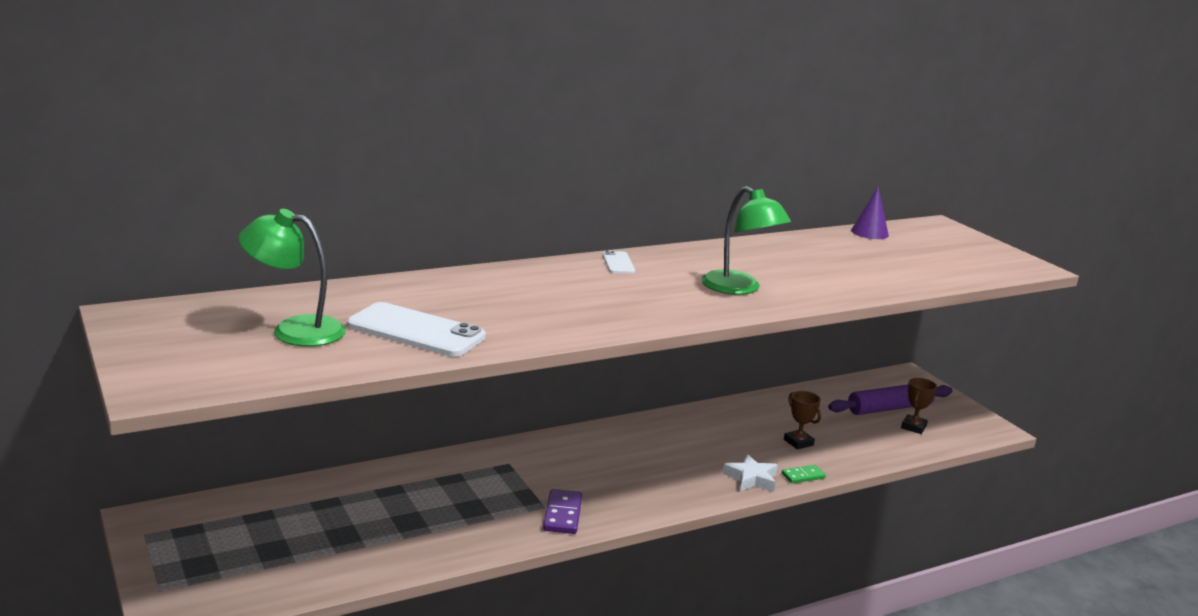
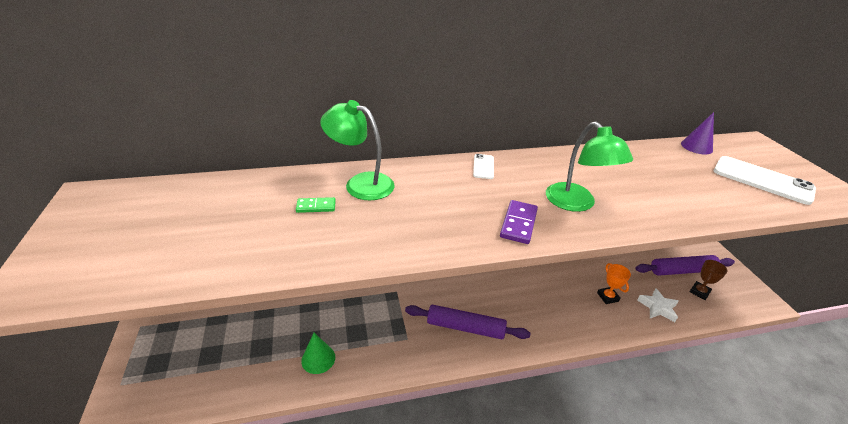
camera: 15 degrees right, 15 degrees up
green lamp [238,209,346,347] -> green lamp moved to [320,100,395,200]
white phone [347,302,486,357] -> white phone moved to [714,156,816,205]
purple domino [543,489,582,534] -> purple domino moved to [500,200,538,244]
white star [723,454,778,492] -> white star moved to [637,288,679,322]
green domino [782,465,826,483] -> green domino moved to [296,197,336,213]
brown trophy [784,391,821,450] -> orange trophy [597,263,631,304]
none -> green cone [301,333,335,374]
none -> purple rolling pin [405,305,530,339]

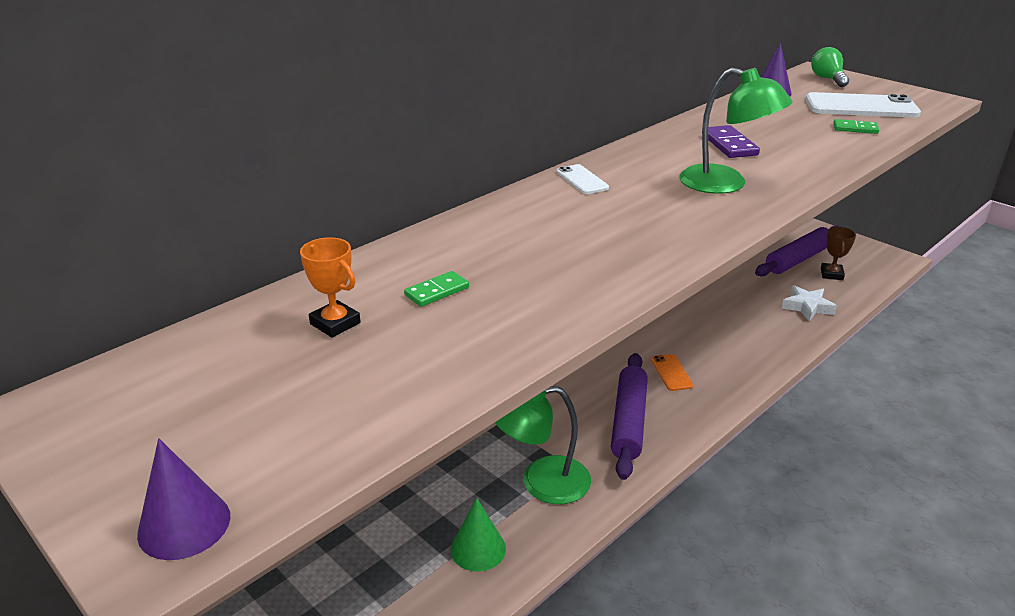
camera: 30 degrees left, 5 degrees down
green lamp [320,100,395,200] -> green lamp moved to [495,386,591,504]
purple rolling pin [405,305,530,339] -> purple rolling pin turned 60 degrees counterclockwise [611,353,648,480]
purple domino [500,200,538,244] -> purple domino moved to [708,125,760,158]
orange trophy [597,263,631,304] -> orange trophy moved to [300,237,361,338]
none -> purple cone [137,438,230,560]
none -> orange phone [651,354,693,391]
none -> green light bulb [811,47,849,87]
none -> green domino [833,119,879,134]

